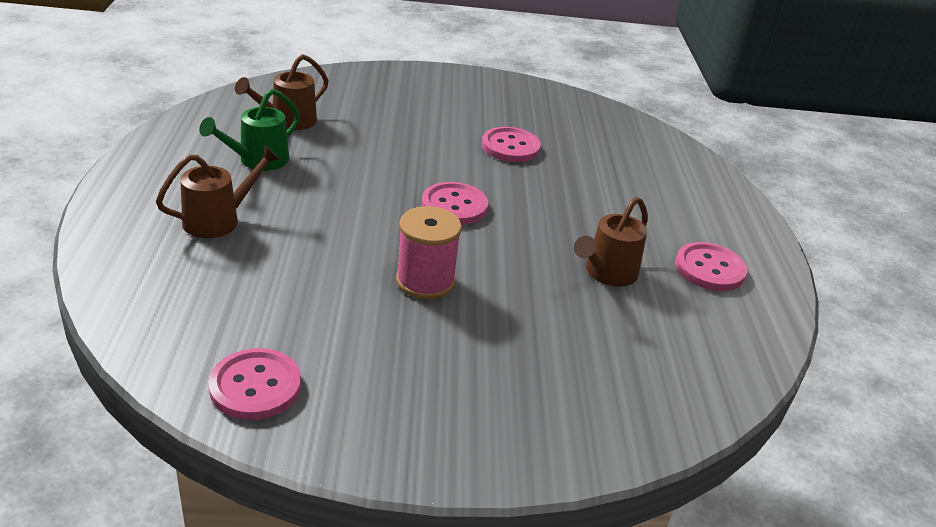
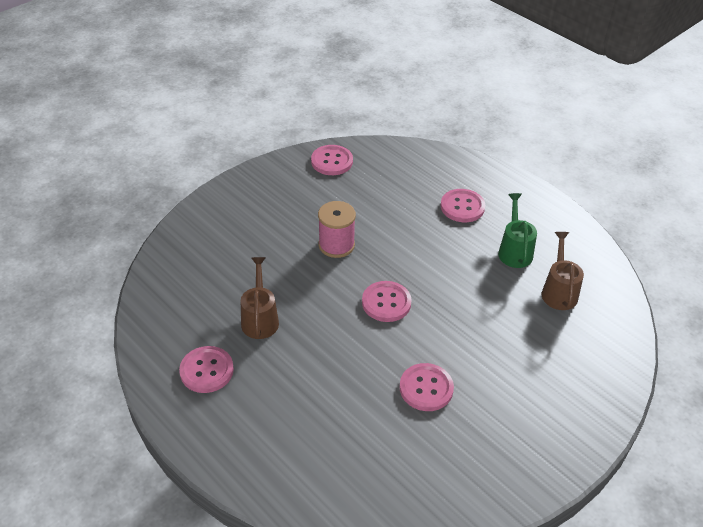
camera: 140 degrees right, 10 degrees up
brown watering can [156,145,281,238] -> pink button [441,189,485,222]

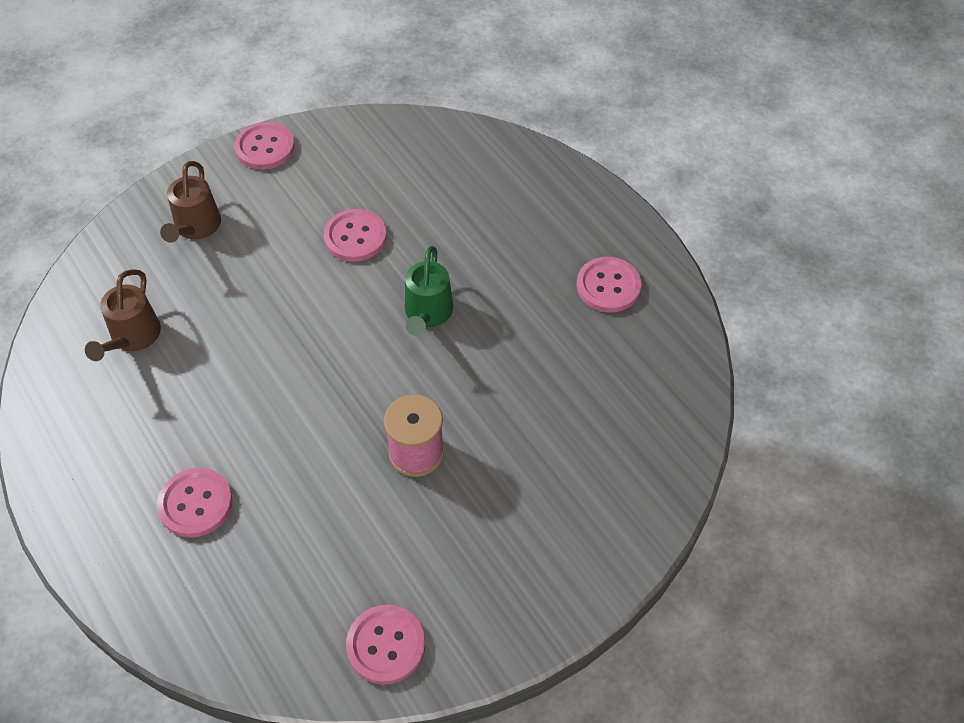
camera: 170 degrees left, 10 degrees up
brown watering can [241,257,279,339] -> brown watering can moved to [160,161,221,243]
pink button [362,281,412,322] -> pink button moved to [234,122,295,170]
green watering can [498,193,537,268] -> green watering can moved to [405,246,453,336]

